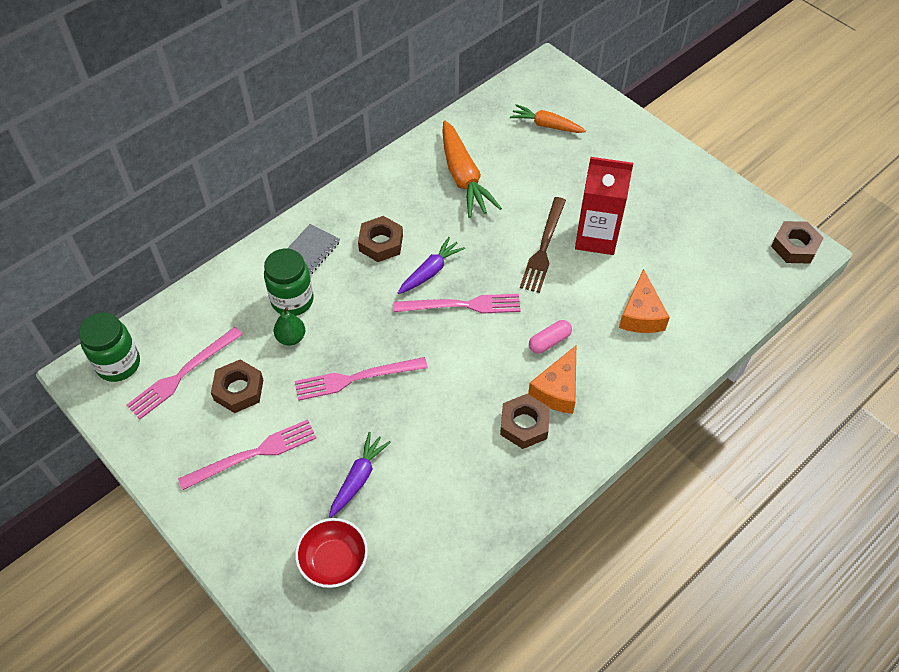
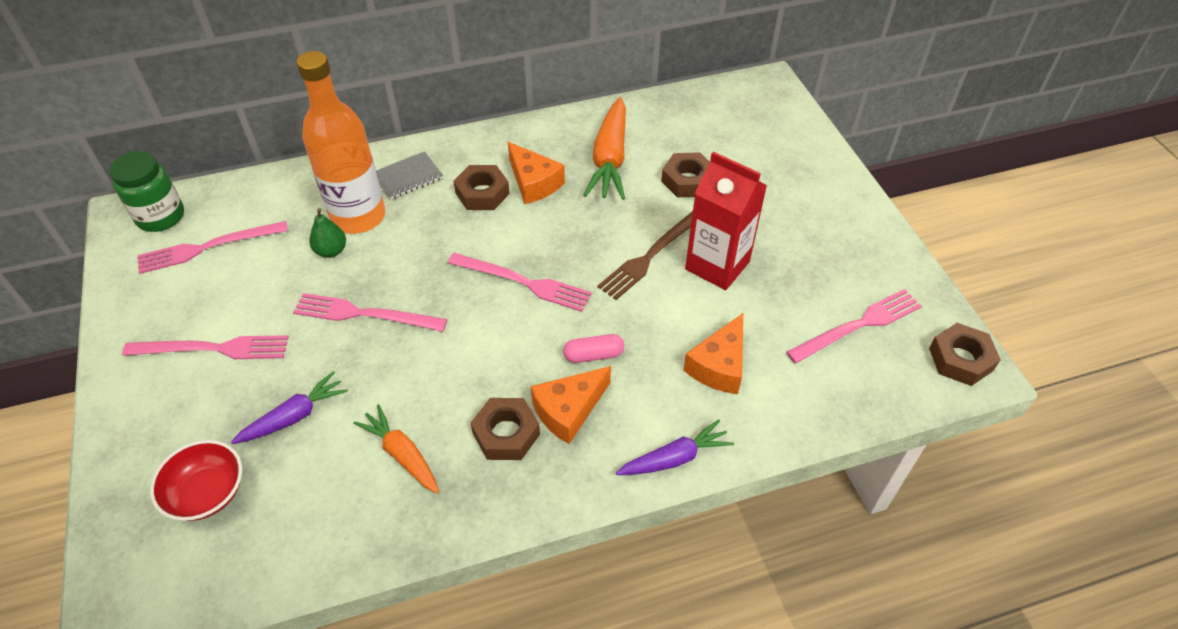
camera: 25 degrees right, 5 degrees down
brown nut [211,359,263,413] -> brown nut moved to [661,152,710,197]
green jar [264,249,314,316] -> orange bottle [296,51,385,234]
purple carrot [398,237,465,294] -> purple carrot moved to [616,420,734,475]
orange carrot [510,104,586,133] -> orange carrot moved to [353,404,439,494]
none -> orange cheese [508,142,565,204]
none -> pink fork [786,289,922,363]

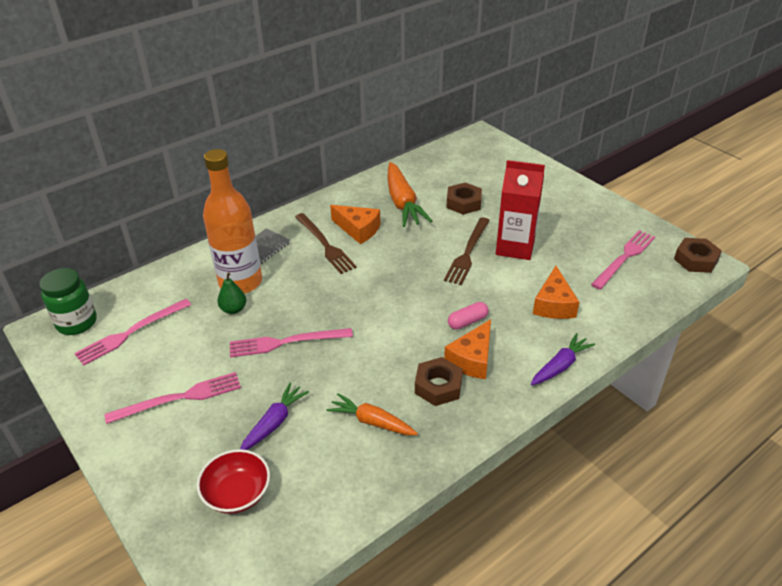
camera: 20 degrees left, 10 degrees down
pink fork [448,253,592,312] -> none
brown nut [454,165,510,210] -> brown fork [295,213,357,274]

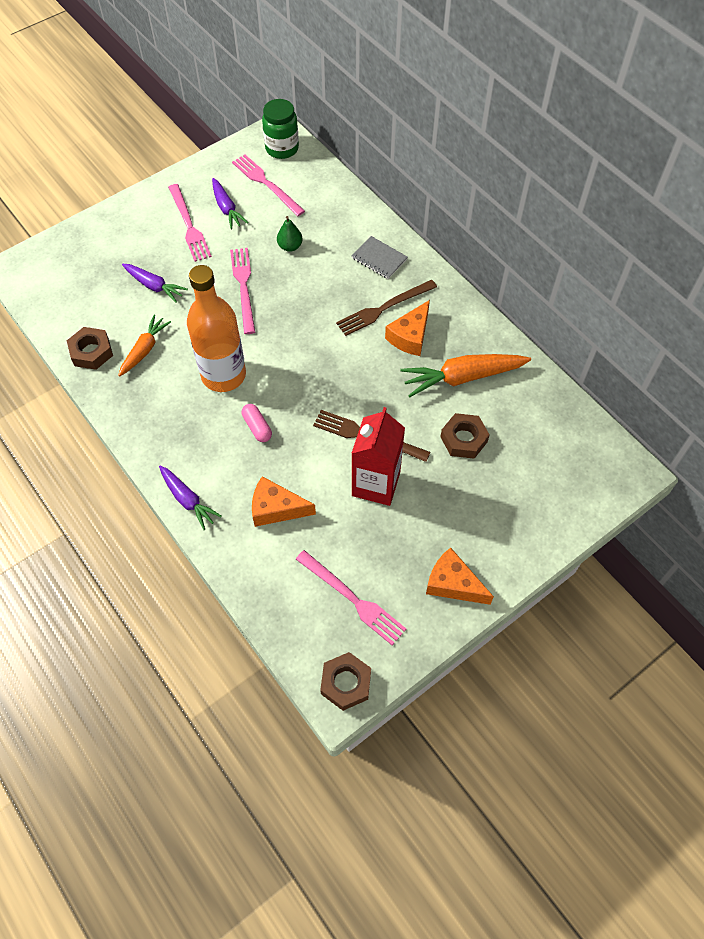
camera: 90 degrees right, 20 degrees up
red bowl [197,449,270,514] -> none
orange bottle [203,149,262,294] -> orange bottle moved to [187,265,246,392]
brown nut [415,357,463,406] -> brown nut moved to [67,327,113,370]
orange cheese [444,319,491,379] -> orange cheese moved to [426,548,494,605]
none -> purple carrot [212,178,248,229]

